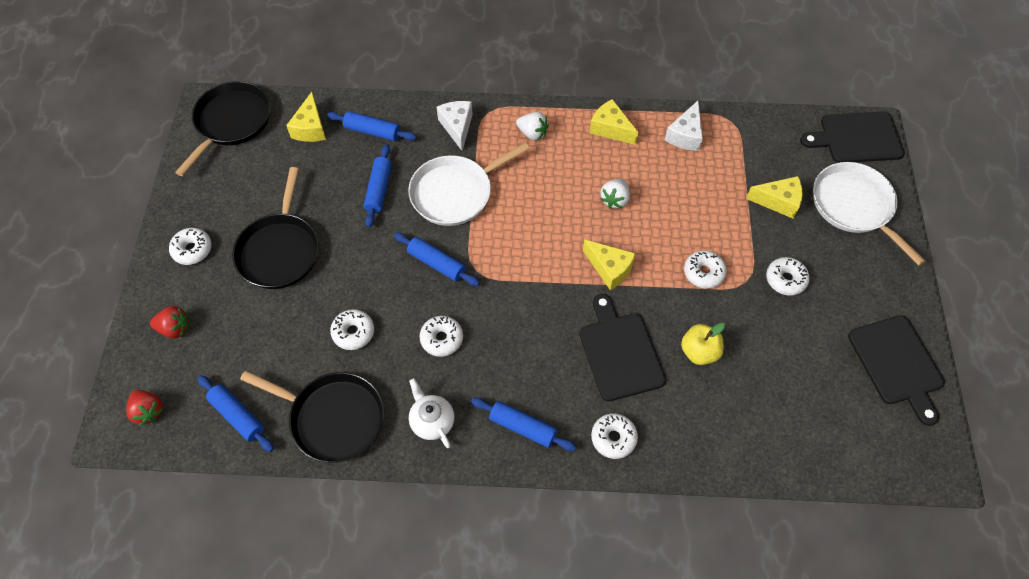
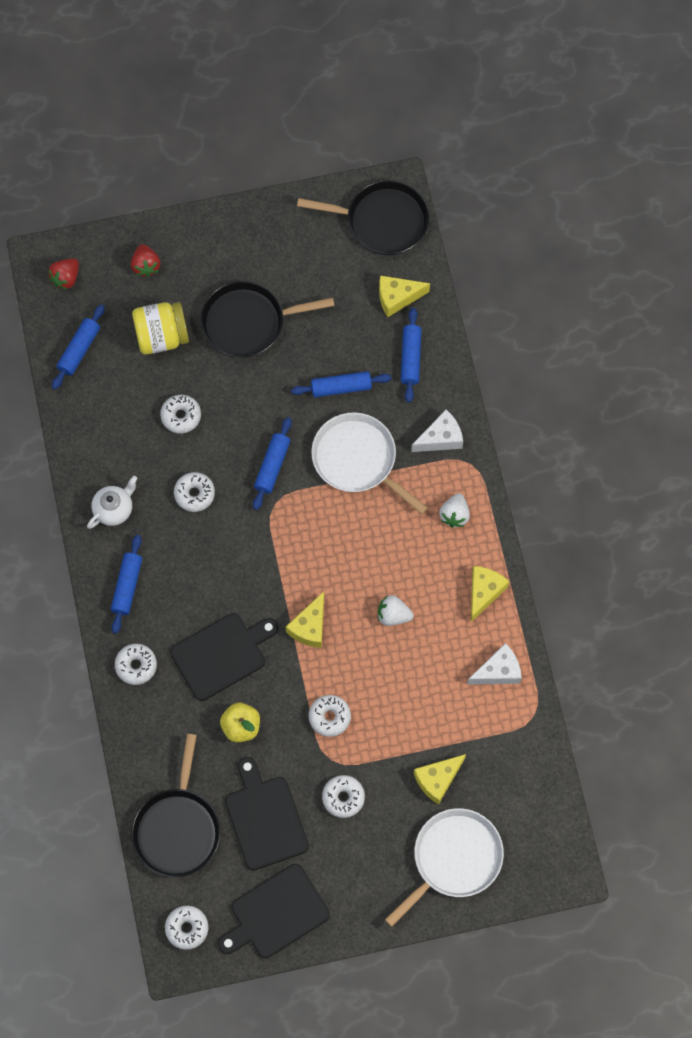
camera: 75 degrees right, 10 degrees up
white donut [169,228,212,265] -> white donut moved to [165,906,208,950]
black pan [240,371,384,463] -> black pan moved to [131,734,220,877]
white cheese [665,101,703,151] -> white cheese turned 150 degrees clockwise [467,643,522,685]
yellow cheese [746,176,803,219] -> yellow cheese turned 60 degrees clockwise [414,754,466,805]
black cutting board [800,111,905,163] -> black cutting board moved to [225,757,309,870]
none -> yellow jar [132,302,189,355]

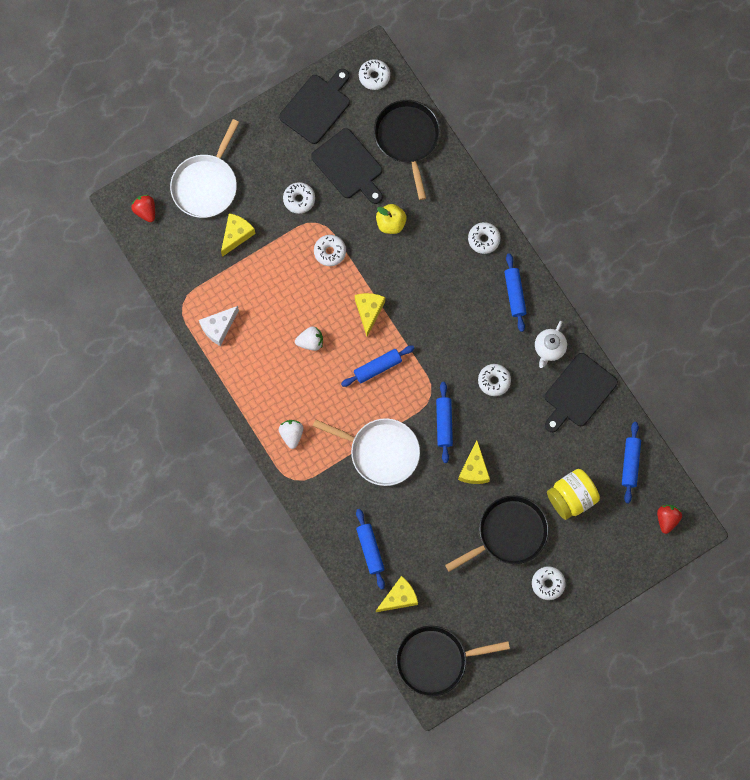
camera: 160 degrees right, 5 degrees up
red strawberry [131,244,160,277] -> red strawberry moved to [131,195,155,222]
white donut [160,395,201,434] -> white donut moved to [532,566,566,600]
black cutting board [170,613,279,701] -> black cutting board moved to [545,353,618,432]
blue rolling pin [291,371,392,397] -> blue rolling pin moved to [341,346,415,387]
white cheese [411,409,463,452] -> none
yellow cheese [471,566,509,622] -> yellow cheese moved to [458,440,490,484]

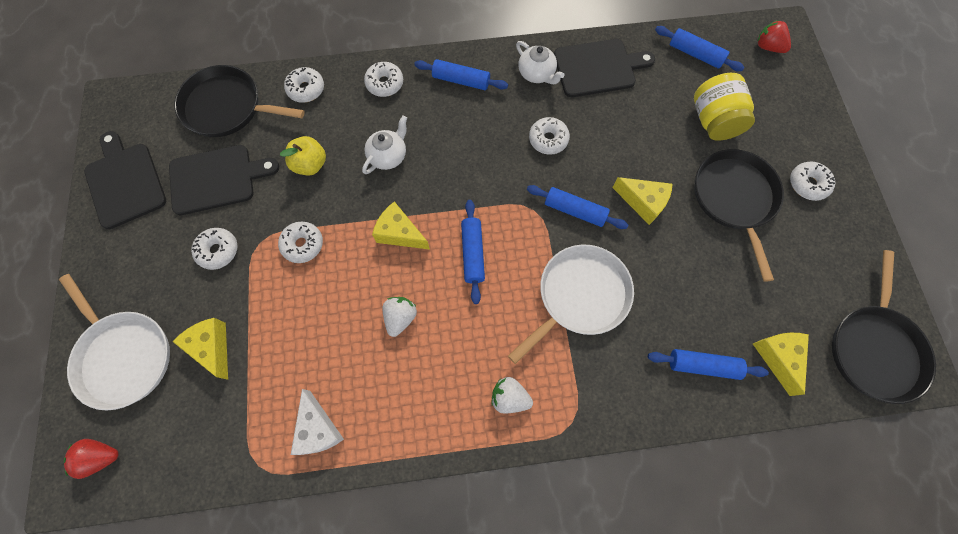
camera: 65 degrees left, 5 degrees down
white donut [359,59,390,90] -> white donut moved to [284,67,324,103]
black cutting board [545,353,618,432] -> black cutting board turned 75 degrees counterclockwise [554,39,655,97]
none -> white teapot [362,115,407,174]

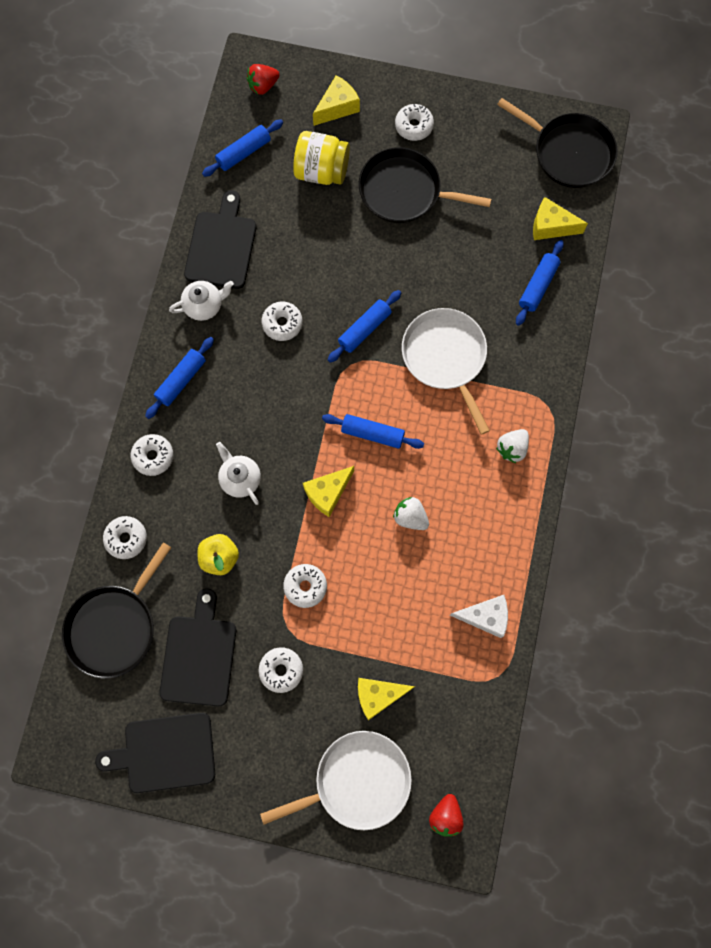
camera: 70 degrees left, 5 degrees up
yellow cheese [612,177,673,225] -> yellow cheese moved to [313,75,360,126]

